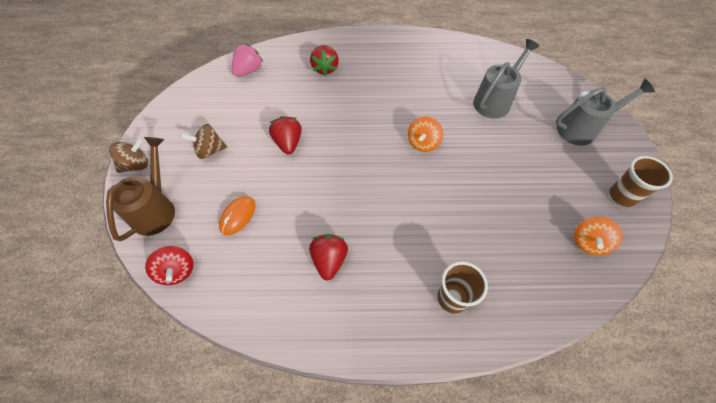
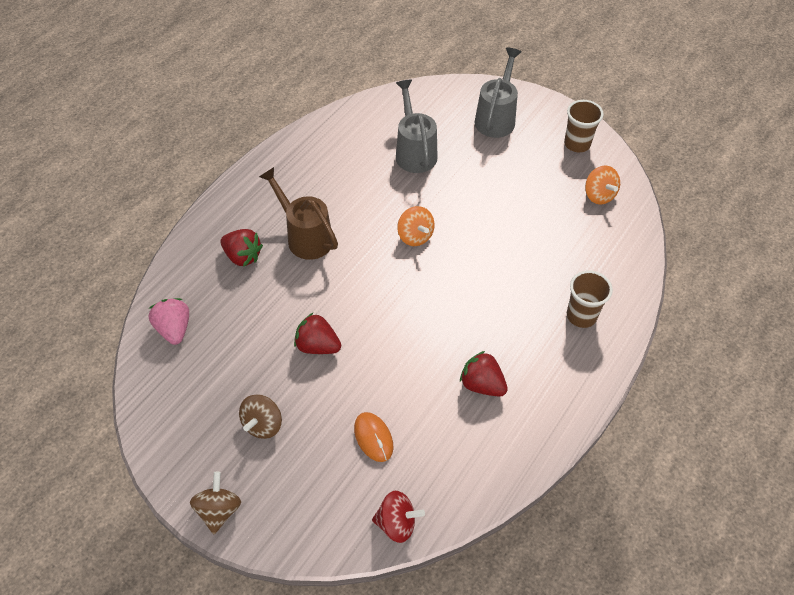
camera: 55 degrees left, 5 degrees down
brown watering can [106,137,175,241] -> brown watering can moved to [259,167,338,260]

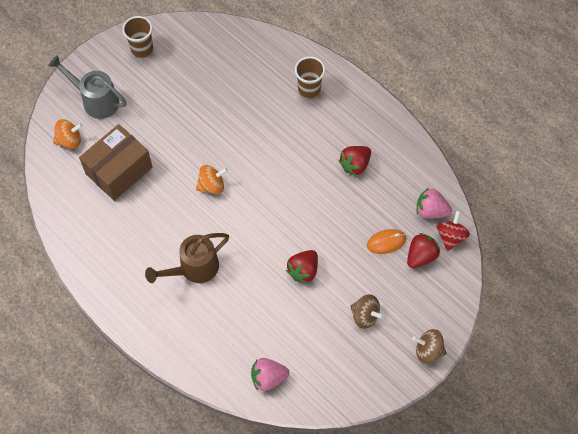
camera: 80 degrees left, 10 degrees up
red strawberry [220,229,263,267] -> red strawberry moved to [407,233,440,268]
grey watering can [396,79,438,173] -> brown box [79,124,153,201]
orange spinning top [585,166,620,204] -> orange spinning top moved to [53,119,83,149]
none -> pink strawberry [416,188,452,219]

